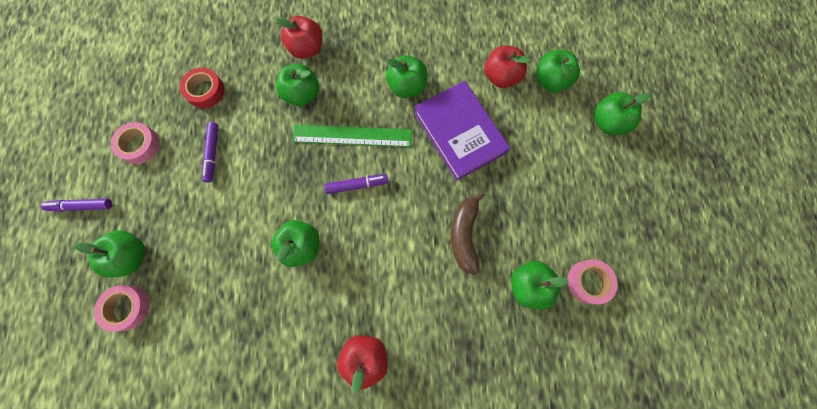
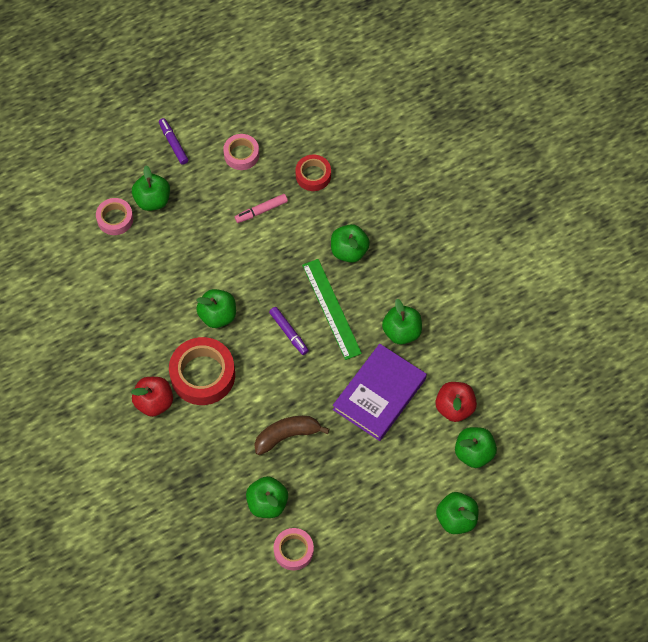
camera: 65 degrees right, 10 degrees down
purple marker [202,122,218,183] -> pink marker [235,194,288,223]
red apple [276,16,322,59] -> none
none -> red tape [169,337,235,405]

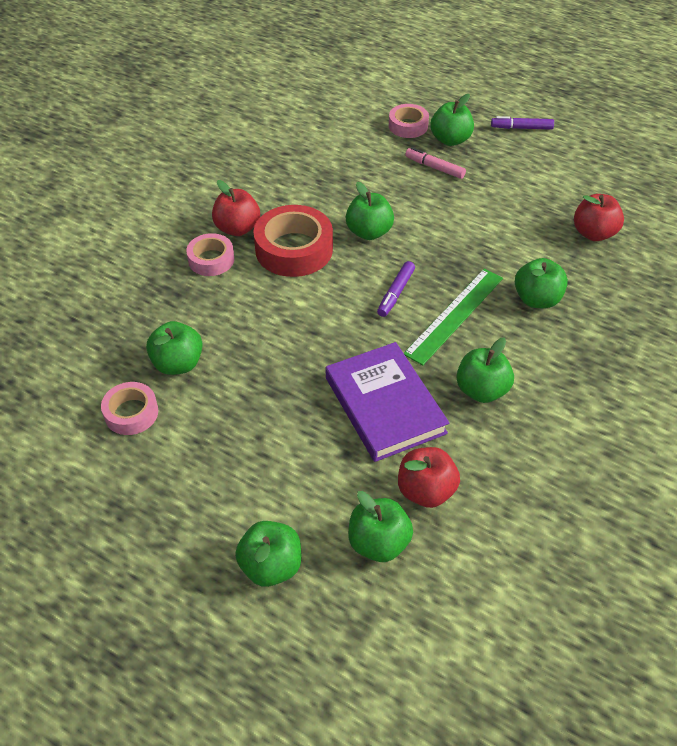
camera: 60 degrees right, 15 degrees down
purple marker [159,118,189,165] -> purple marker turned 120 degrees counterclockwise [491,116,554,130]
pink tape [223,134,259,170] -> pink tape moved to [186,233,234,276]
pink marker [235,194,288,223] -> pink marker moved to [405,147,466,179]
brown banana [254,416,329,455] -> none
red tape [295,155,331,191] -> red apple [574,194,624,241]
purple book [333,344,427,441] -> purple book turned 60 degrees clockwise [326,342,449,462]

